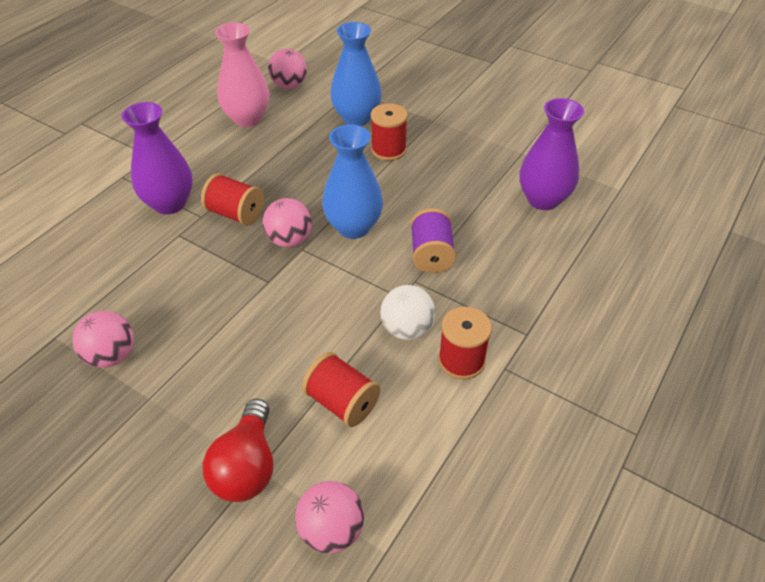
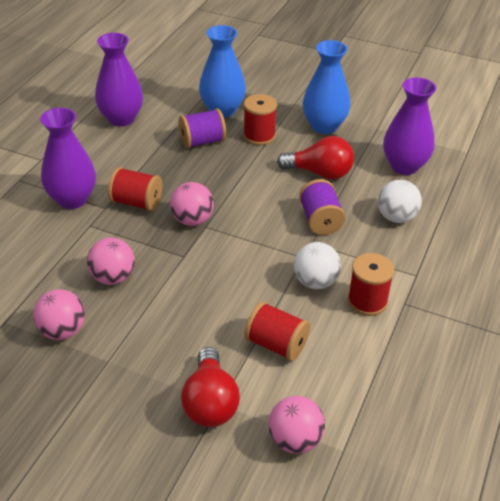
camera: 10 degrees left, 5 degrees down
pink vase [215,23,269,127] -> purple vase [95,33,143,126]
pink ball [268,49,307,89] -> pink ball moved to [87,238,135,285]
blue vase [322,124,383,239] -> blue vase moved to [302,40,351,134]
none -> purple spool [179,109,226,148]
none -> red light bulb [277,136,354,180]
none -> white ball [378,180,422,223]

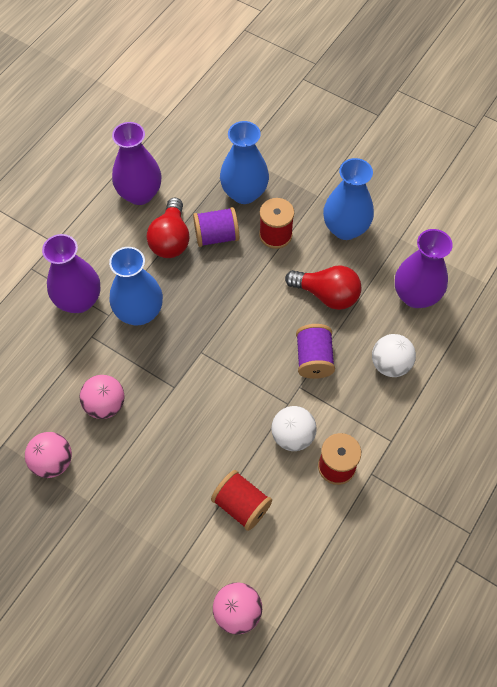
camera: 10 degrees right, 20 degrees up
red spool [108,167,162,211] -> blue vase [109,247,163,325]
pink ball [170,182,214,226] -> none
red light bulb [181,347,240,427] -> red light bulb moved to [146,198,190,258]

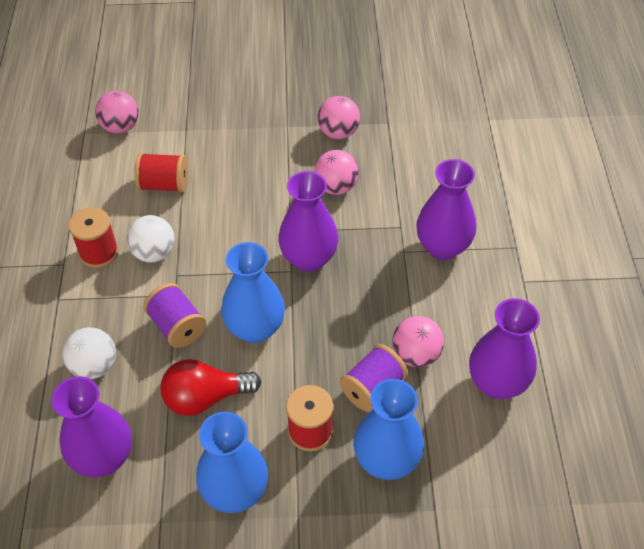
camera: 145 degrees right, 10 degrees down
blue vase [109,247,163,325] -> blue vase moved to [221,242,285,343]
red light bulb [146,198,190,258] -> pink ball [392,316,444,367]
none -> purple vase [278,171,338,272]

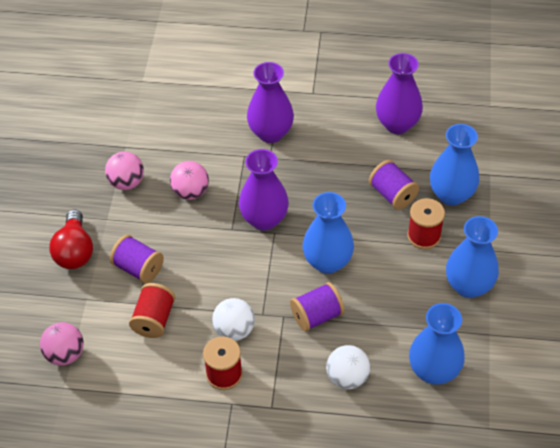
camera: 80 degrees left, 0 degrees up
purple vase [51,376,132,477] -> blue vase [409,303,465,385]
red light bulb [161,359,261,416] -> red light bulb moved to [49,209,93,269]
pink ball [392,316,444,367] -> none
none -> purple spool [110,235,164,284]

